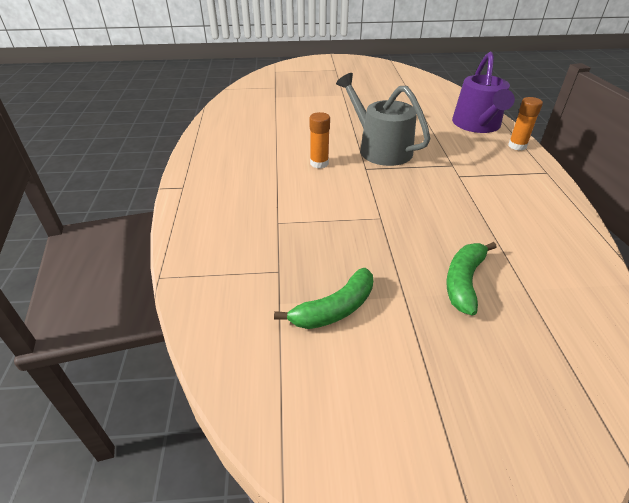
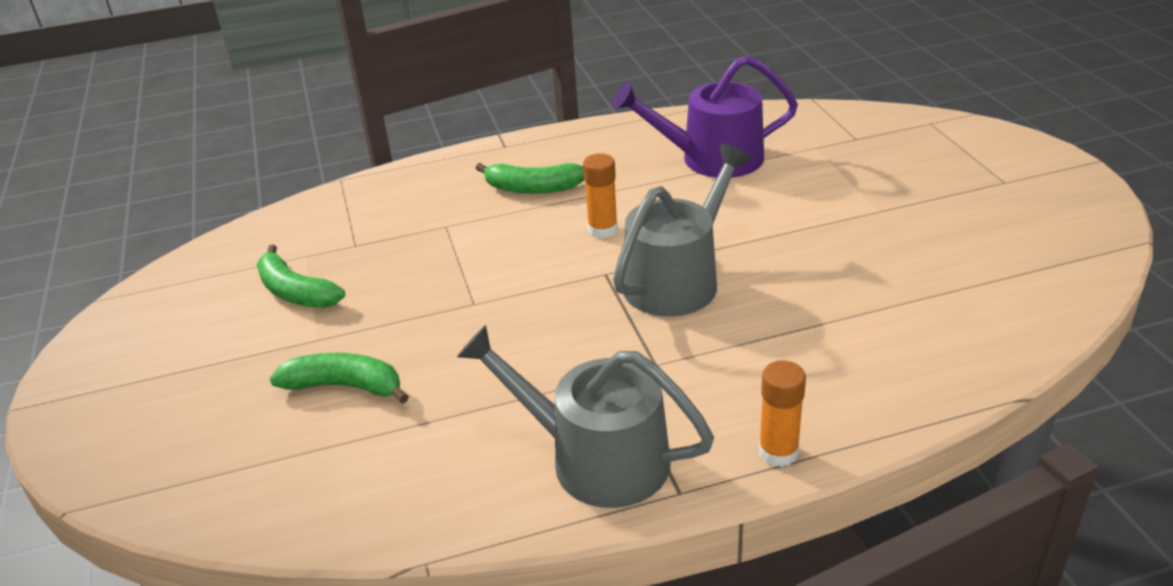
camera: 80 degrees right, 5 degrees down
purple watering can [452,52,515,133] -> purple watering can moved to [612,55,798,178]
none -> grey watering can [457,325,714,508]
none -> green banana [476,163,584,194]

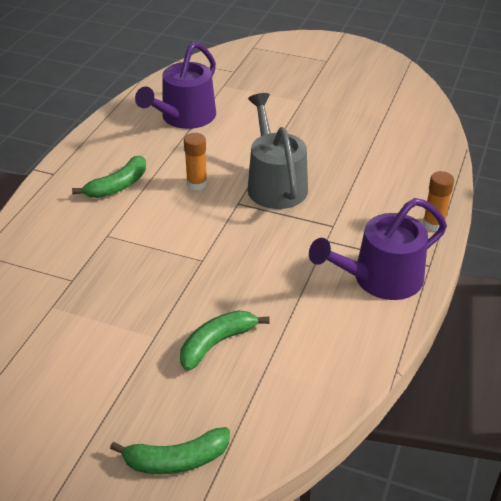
camera: 55 degrees left, 5 degrees up
green banana [257,244,345,308] -> green banana moved to [110,427,230,474]
grey watering can [457,325,714,508] -> purple watering can [309,198,447,300]

